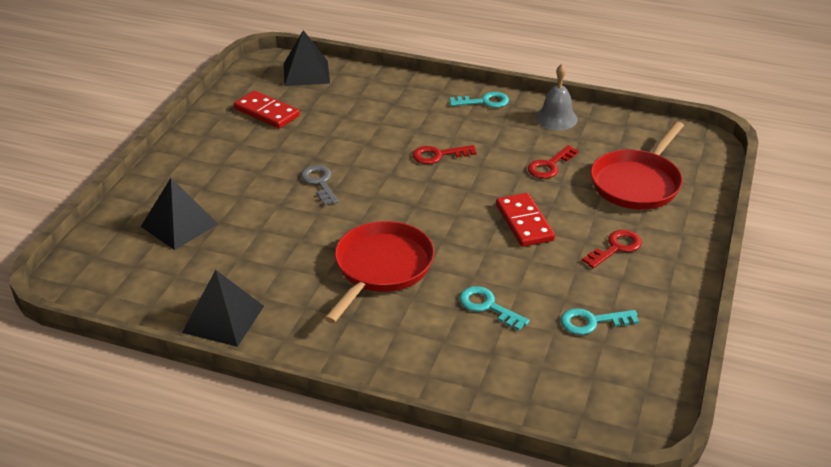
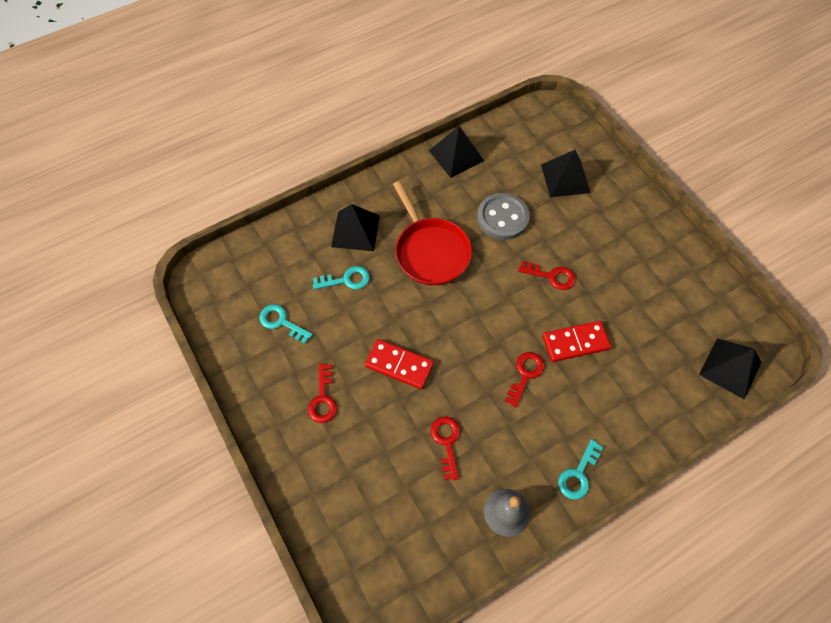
camera: 130 degrees right, 25 degrees up
red domino [234,91,300,129] -> red domino moved to [543,321,611,362]
grey key [301,165,339,205] -> red key [518,261,575,290]
turquoise key [560,308,639,335] -> turquoise key turned 90 degrees counterclockwise [259,304,313,344]
red pan [591,121,684,210] -> none
none -> black pyramid [331,204,380,251]
none -> grey button [477,193,530,240]

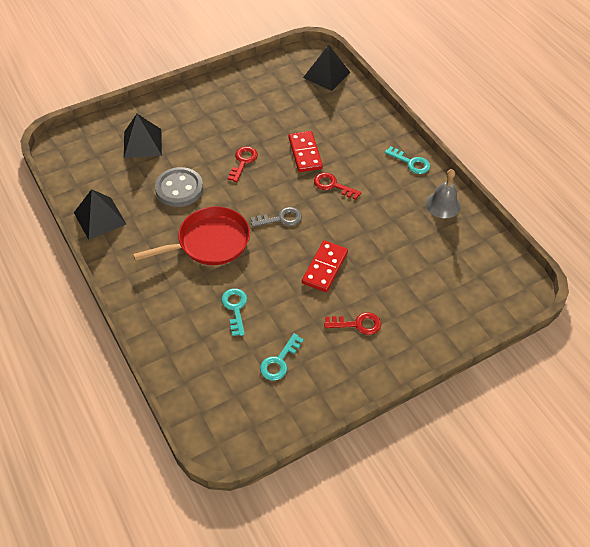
camera: 90 degrees left, 10 degrees down
black pyramid [331,204,380,251] -> none
red key [431,417,460,480] -> none
none -> grey key [251,207,302,227]

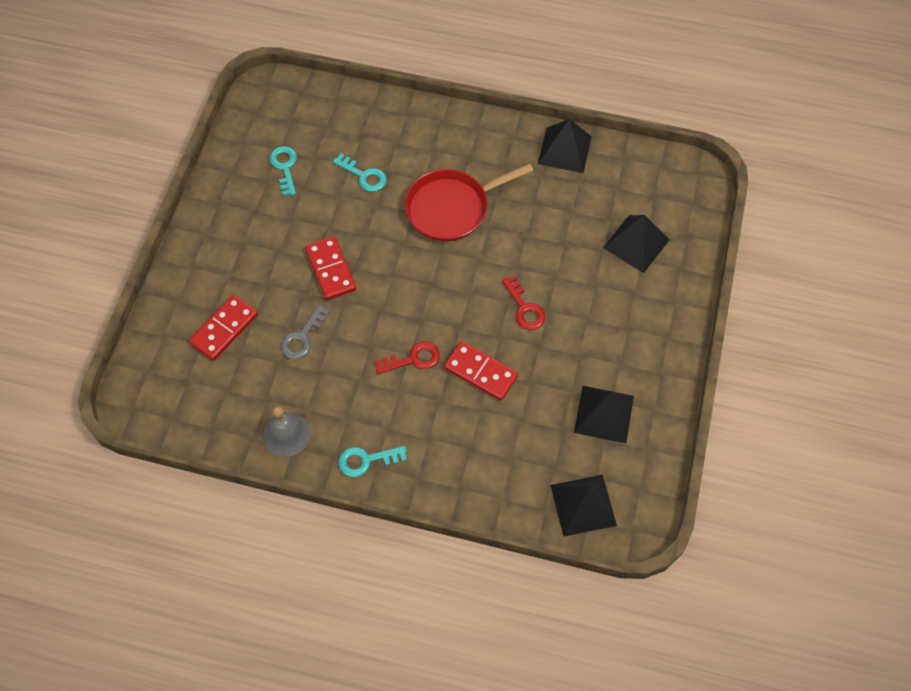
camera: 135 degrees right, 10 degrees up
red pan [133,207,250,265] -> red pan turned 45 degrees clockwise [405,163,534,241]
grey button [155,167,203,207] -> none
grey key [251,207,302,227] -> grey key moved to [281,305,330,359]
red key [324,312,381,335] -> none
none -> red domino [189,295,258,361]
none -> black pyramid [574,386,634,443]

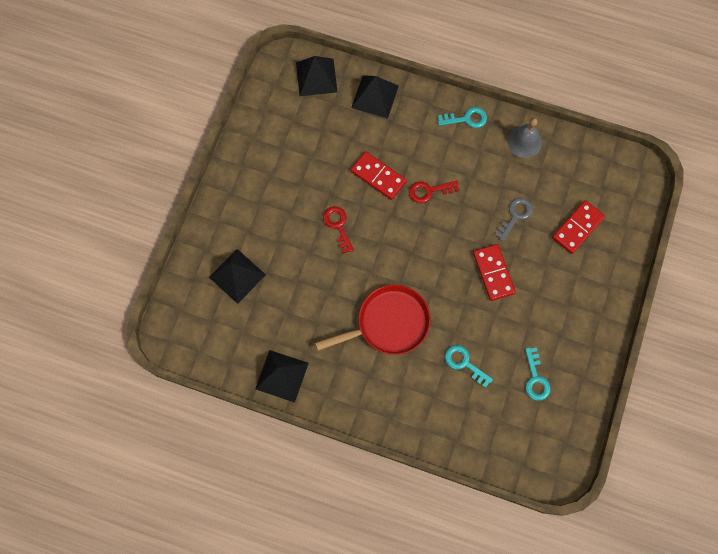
camera: 175 degrees left, 10 degrees up
black pyramid [574,386,634,443] -> black pyramid moved to [351,75,399,119]

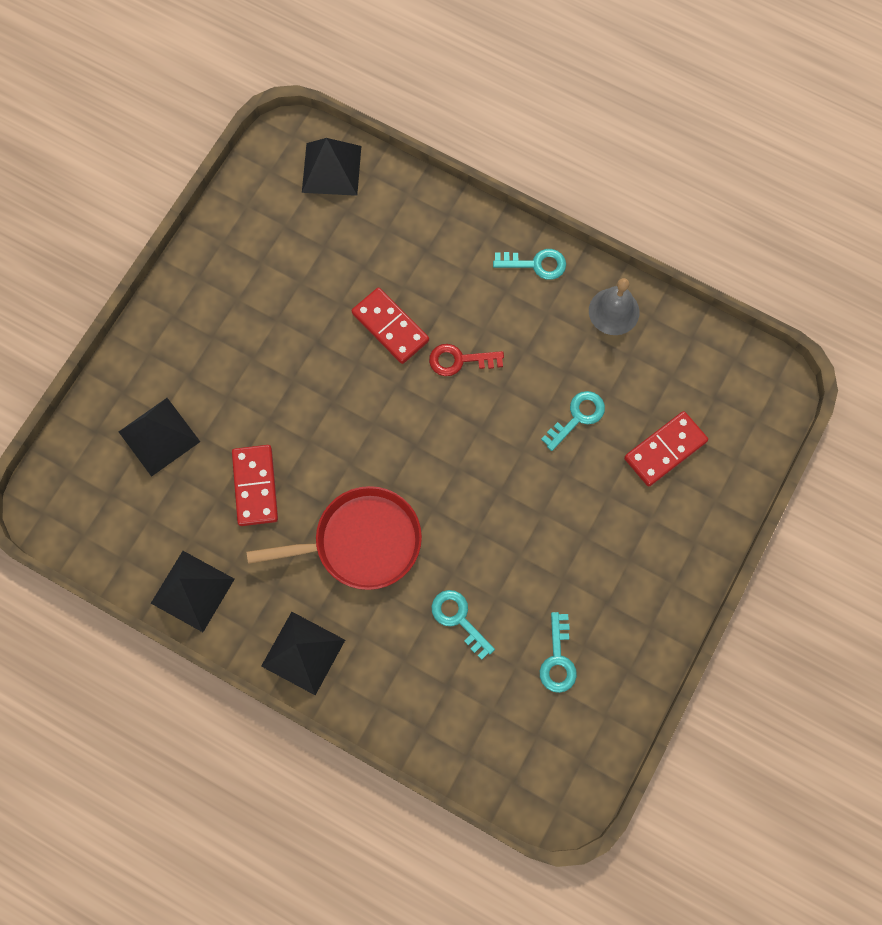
camera: 10 degrees right, 0 degrees up
red key [323,206,354,254] -> none
black pyramid [351,75,399,119] -> black pyramid moved to [261,612,345,695]
red domino [473,244,516,301] -> red domino moved to [232,445,278,526]
grey key [495,198,533,241] -> turquoise key [541,391,605,451]

